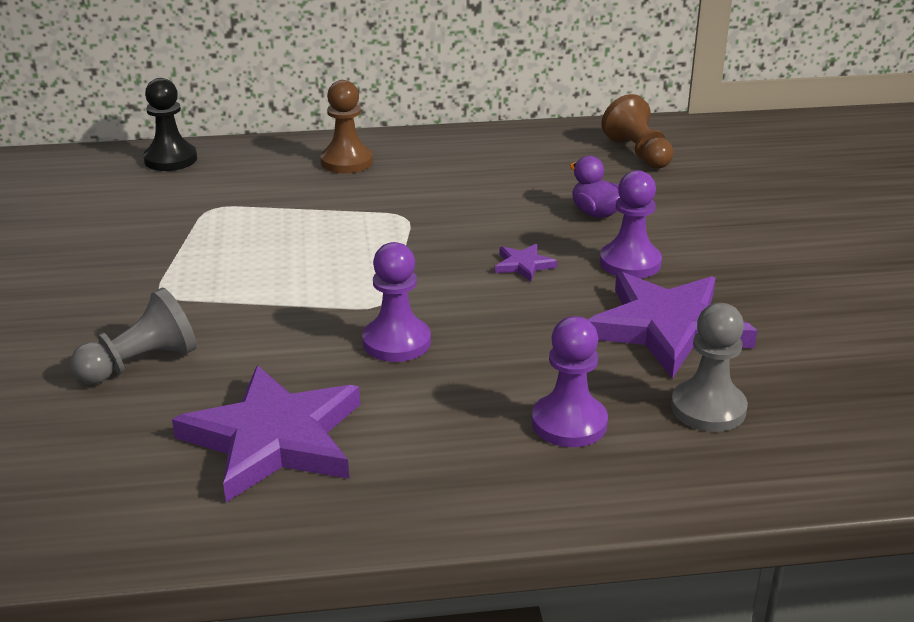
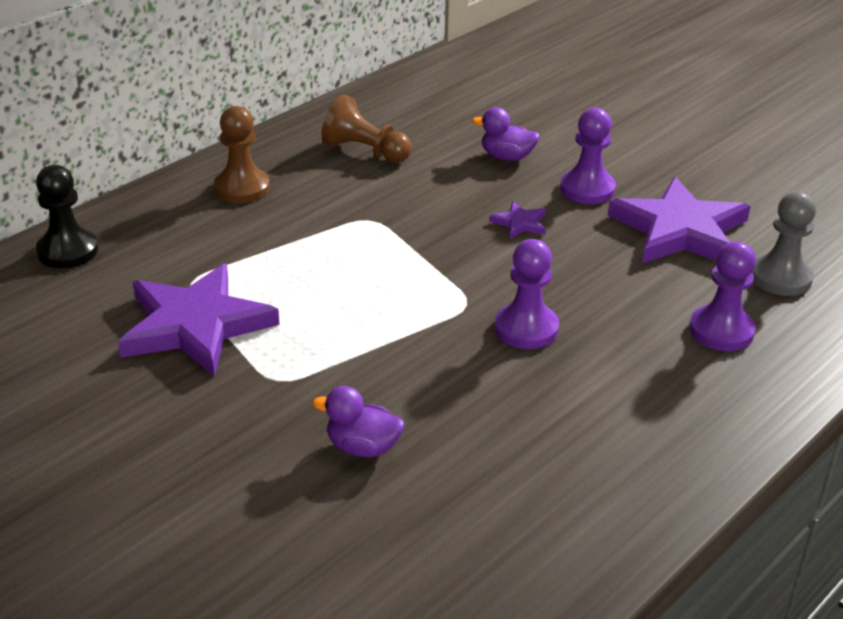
camera: 40 degrees left, 5 degrees up
grey pawn [70,288,197,385] -> purple duck [312,386,404,457]
purple star [172,365,360,502] -> purple star moved to [118,264,279,377]
brown pawn [601,94,673,169] -> brown pawn moved to [321,95,412,163]

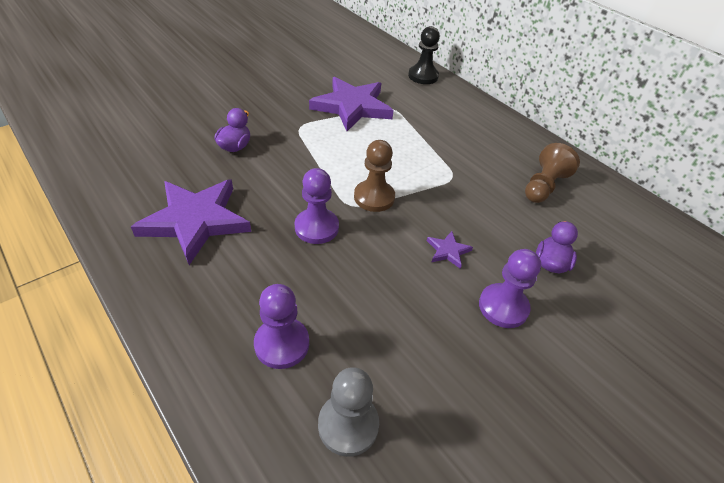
camera: 95 degrees right, 10 degrees up
brown pawn [214,106,270,203] -> brown pawn moved to [354,140,395,212]
purple star [608,177,750,264] -> purple star moved to [131,179,251,265]

